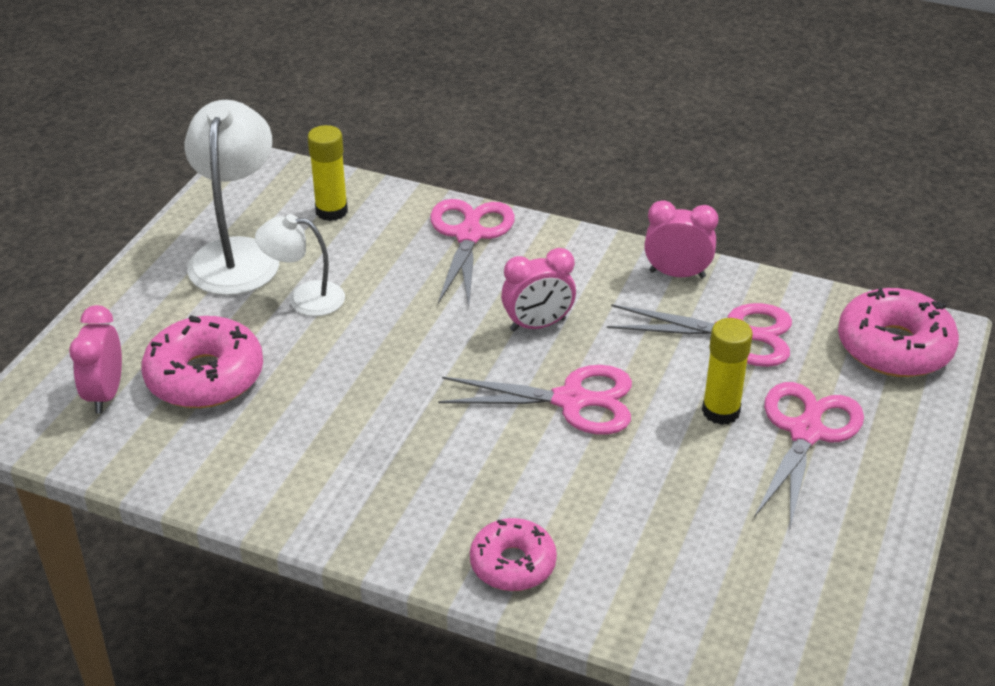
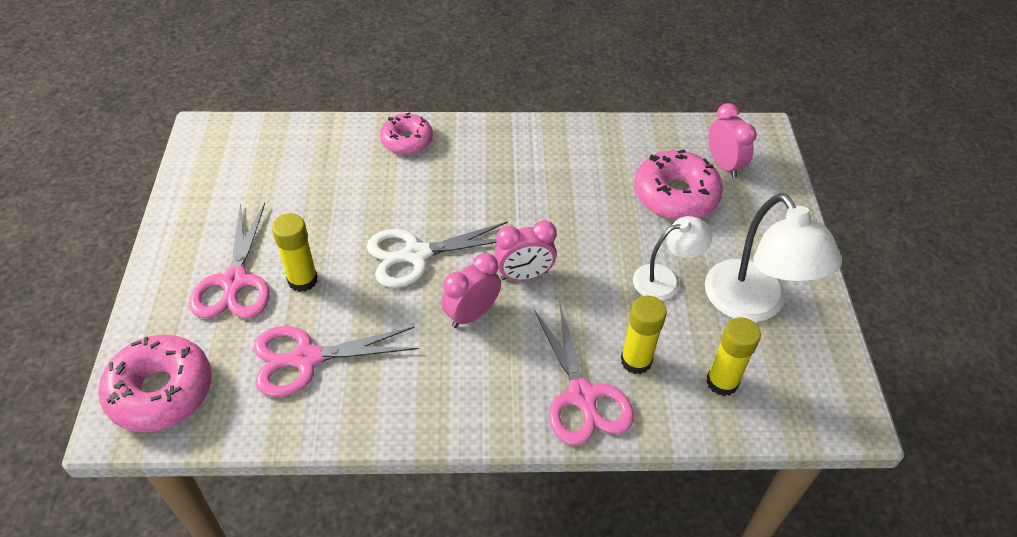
camera: 155 degrees right, 10 degrees up
pink scissors [438,365,632,435] -> white scissors [367,221,508,288]
pink clock [644,200,719,278] -> pink clock moved to [494,220,557,281]
none -> yellow glue stick [621,296,667,374]

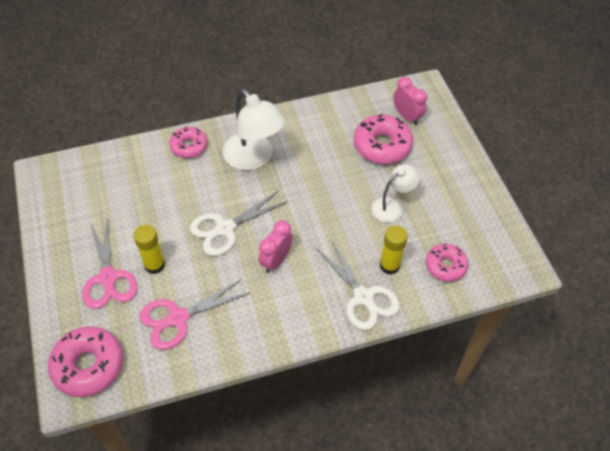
camera: 15 degrees left, 5 degrees up
pink clock [494,220,557,281] -> none
pink scissors [534,304,634,445] -> white scissors [315,240,400,330]
white lamp [705,193,842,322] -> white lamp moved to [223,89,286,170]
yellow glue stick [706,317,761,396] -> pink donut [426,244,469,282]

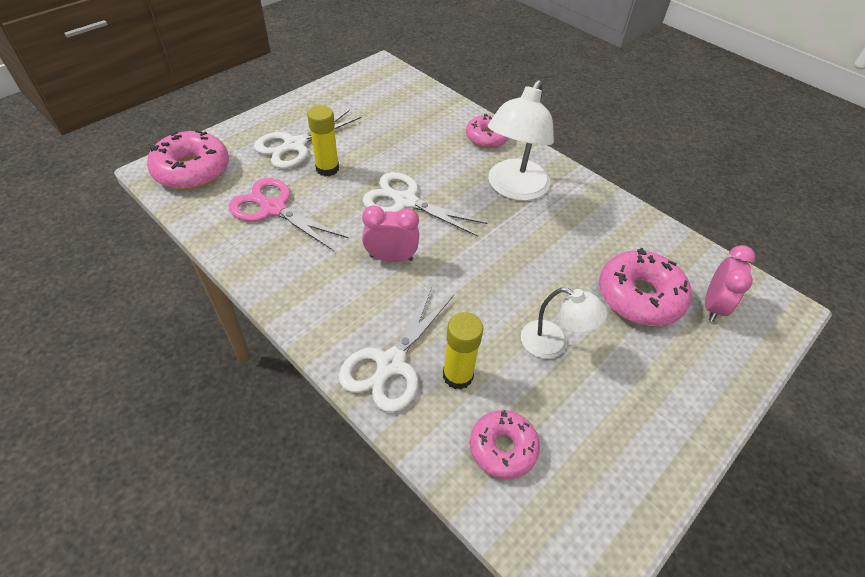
camera: 60 degrees right, 5 degrees down
pink scissors [82,217,138,309] -> white scissors [254,110,362,169]

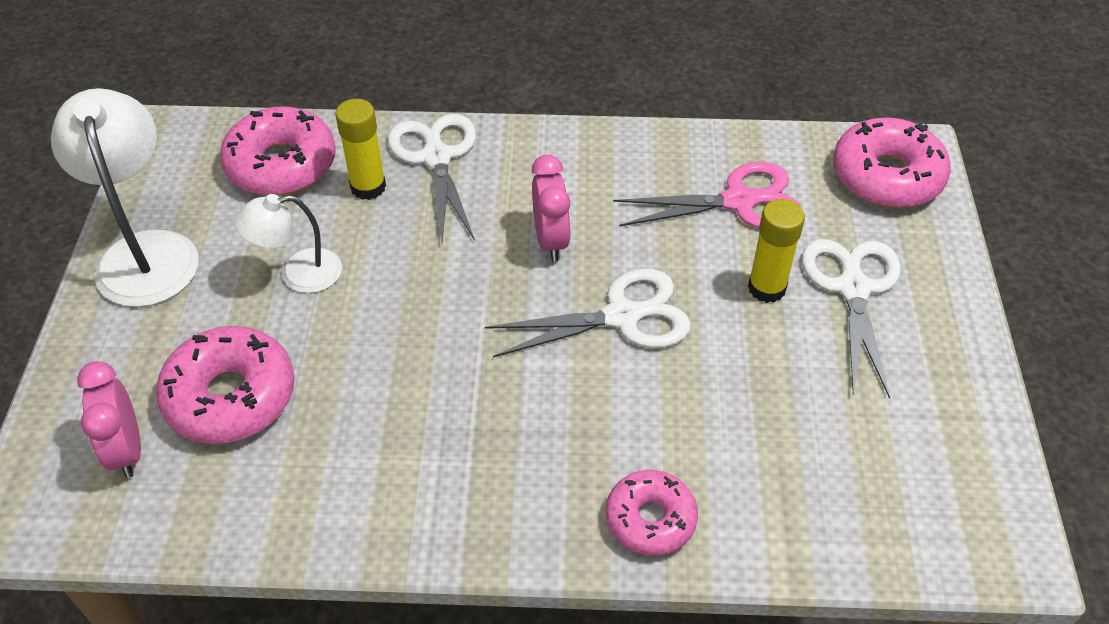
camera: 140 degrees right, 0 degrees up
pink clock [362,205,419,262] -> pink clock turned 60 degrees counterclockwise [531,155,571,261]
pink donut [470,410,540,479] -> pink donut [220,106,336,195], size x1.57
white lamp [488,80,554,201] -> white lamp moved to [51,88,199,307]

